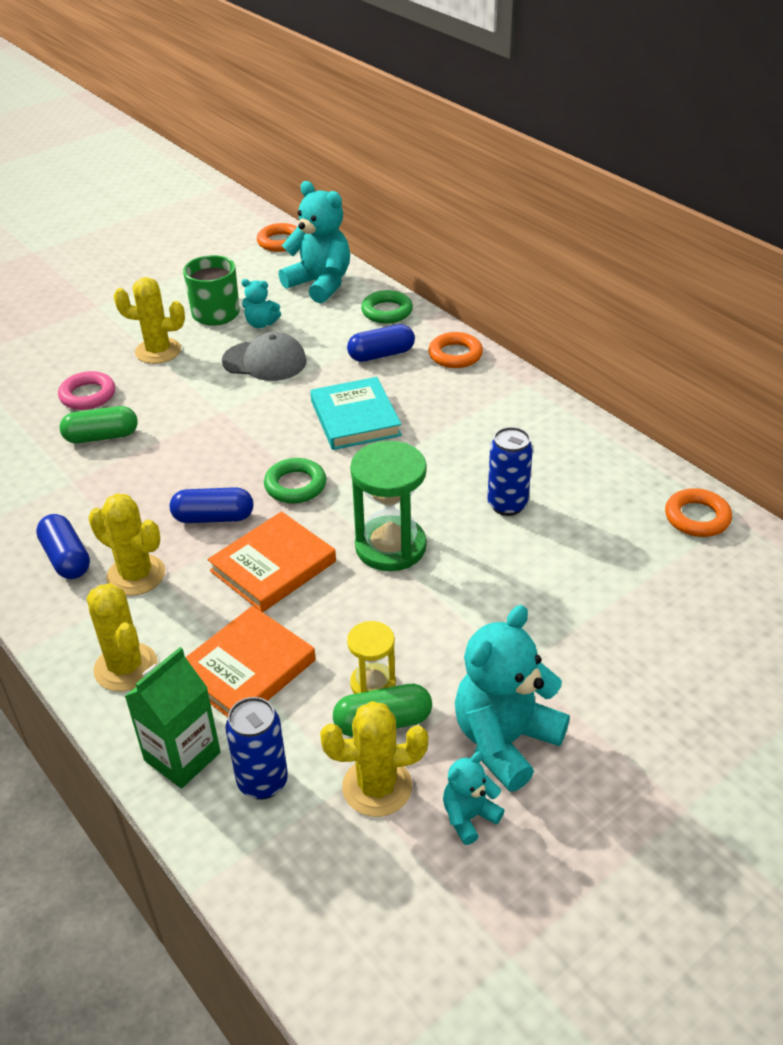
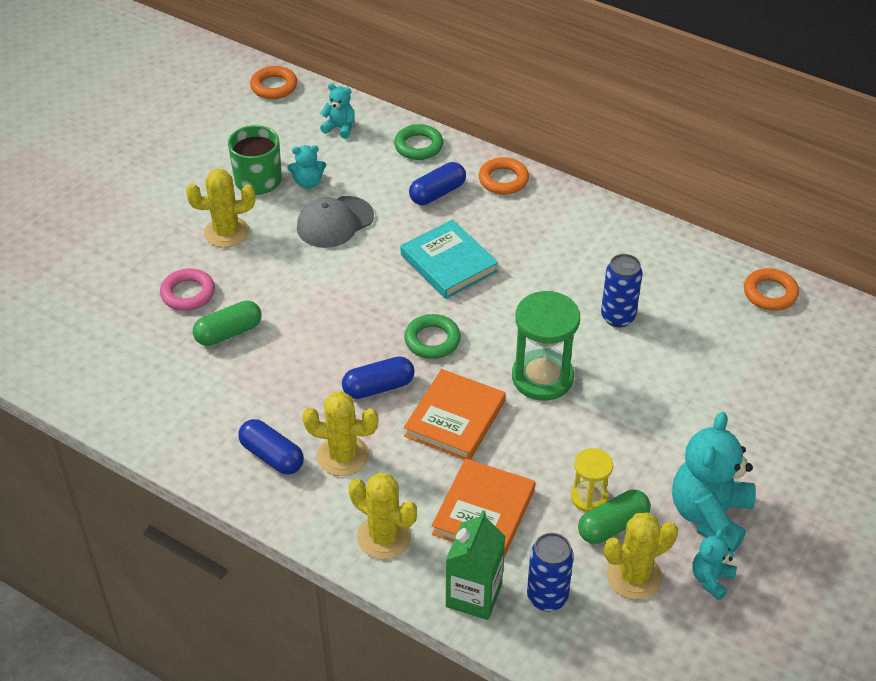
camera: 20 degrees left, 5 degrees up
grey cap [222,332,307,381] -> grey cap turned 150 degrees clockwise [297,196,374,248]
turquoise teddy bear [279,181,350,303] -> turquoise teddy bear [320,83,355,139], size x0.50

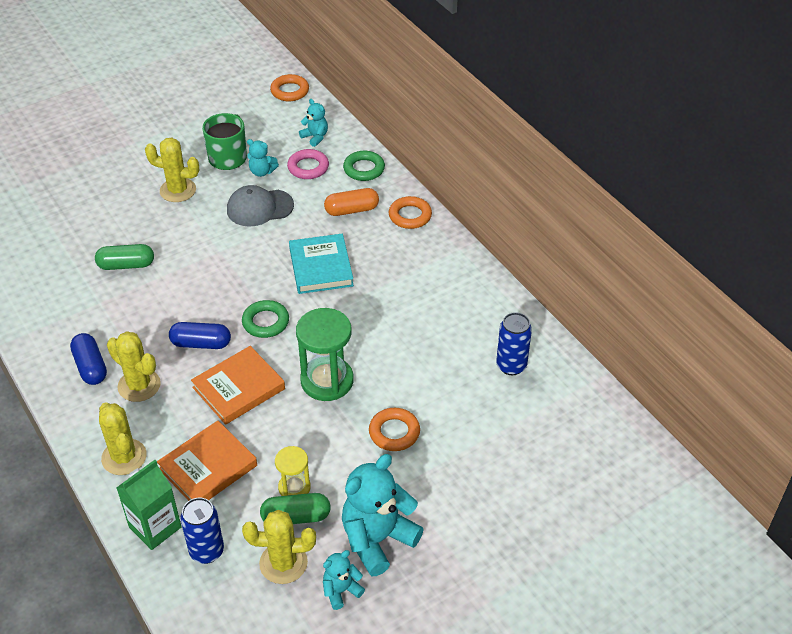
camera: 25 degrees right, 0 degrees up
pink ring [160,268,215,311] -> pink ring moved to [287,149,329,179]
blue capsule [409,162,466,205] -> orange capsule [324,188,379,216]
blue can [601,254,642,327] -> blue can moved to [496,312,532,375]
orange ring [744,268,799,311] -> orange ring moved to [369,408,420,451]

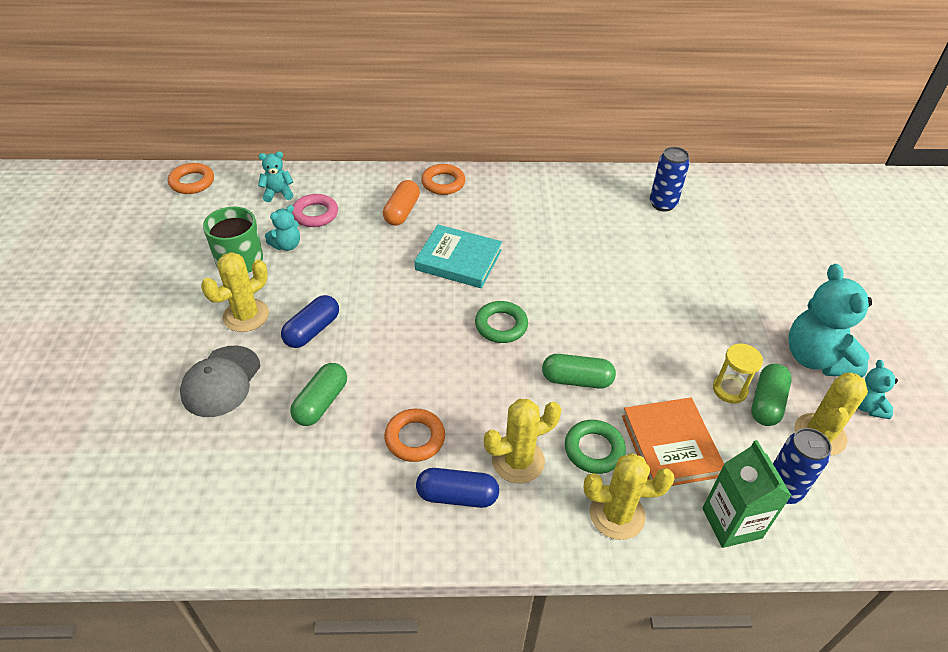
camera: 60 degrees left, 0 degrees up
blue capsule [169,322,231,349] -> blue capsule moved to [281,295,339,348]
orange book [191,346,285,425] -> green capsule [542,354,616,389]
grey cap [227,185,294,227] -> grey cap moved to [180,345,260,417]
green hourglass [296,308,354,401] -> none
green ring [343,151,385,181] -> green ring moved to [565,420,626,474]
orange ring [369,408,420,451] -> orange ring moved to [384,409,445,462]

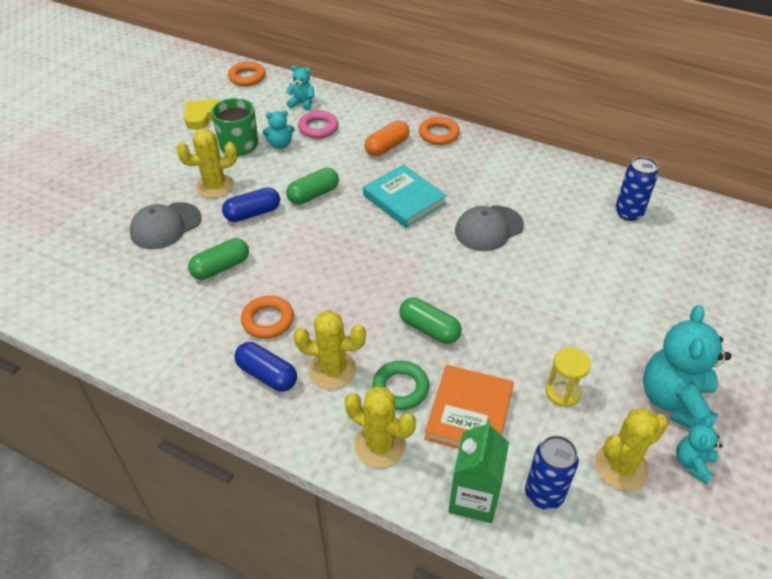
camera: 30 degrees right, 0 degrees up
green ring [475,301,528,343] -> none
green capsule [751,364,792,426] -> green capsule moved to [286,168,339,205]
none -> yellow heart [184,99,220,130]
none -> grey cap [455,206,524,251]

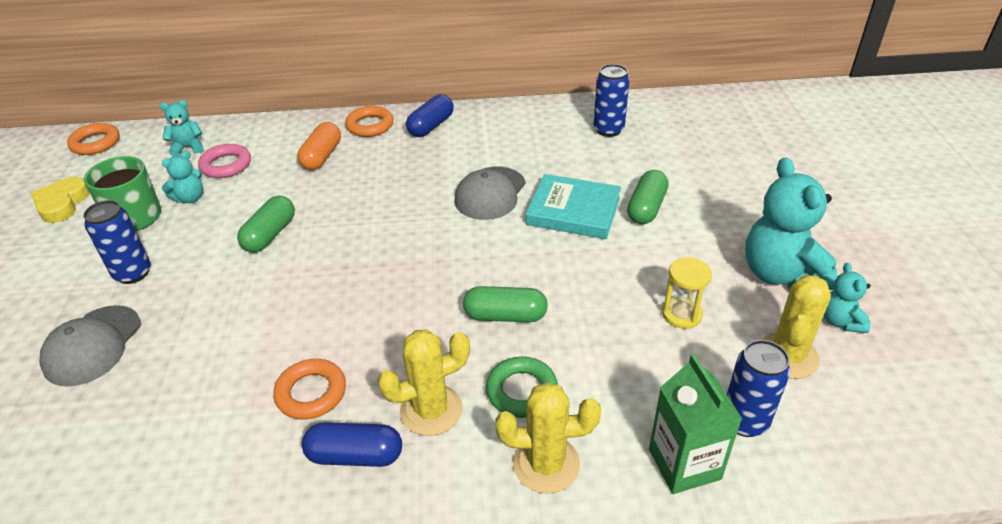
camera: 30 degrees left, 5 degrees down
yellow cactus [176,128,237,198] -> blue can [83,200,151,284]
green capsule [188,238,249,280] -> green capsule moved to [627,170,669,224]
blue capsule [222,187,280,222] -> blue capsule moved to [406,94,454,137]
turquoise book [363,164,447,228] -> turquoise book moved to [526,174,621,239]
orange book [424,365,514,449] -> none

